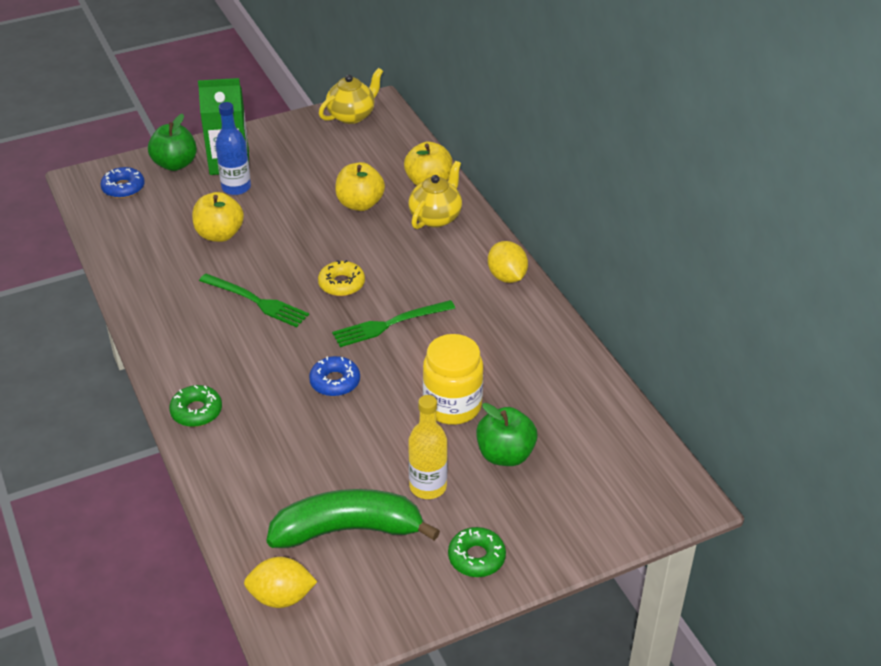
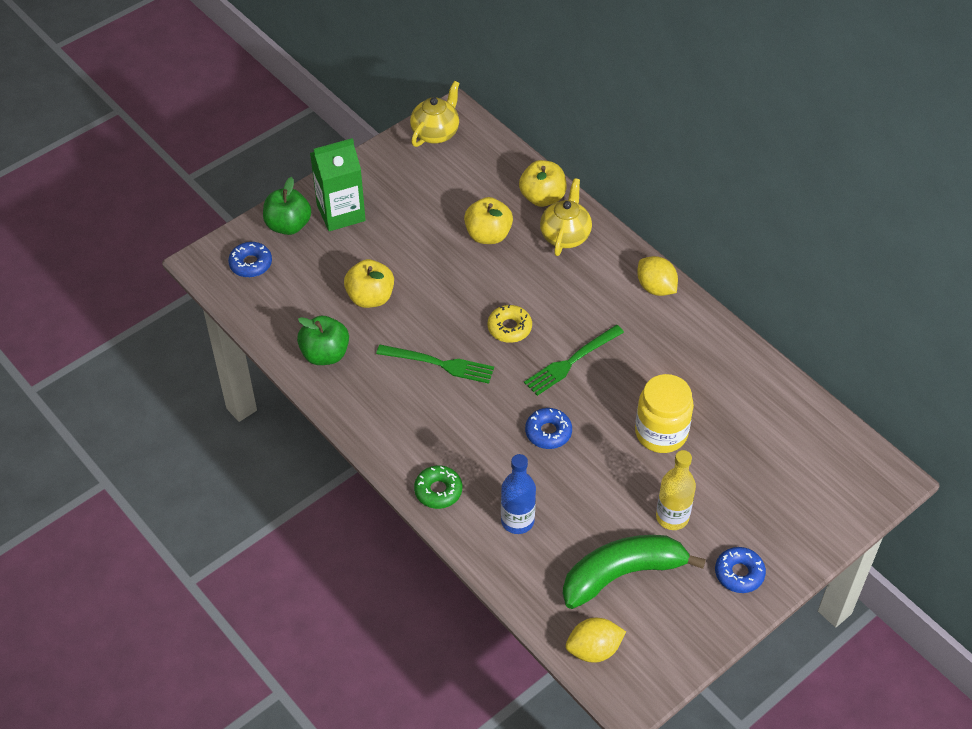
camera: 15 degrees left, 10 degrees up
blue bottle [215,102,251,195] -> blue bottle moved to [501,454,536,534]
green donut [448,527,506,577] -> blue donut [715,547,766,593]
green apple [476,403,538,466] -> green apple moved to [297,316,349,365]

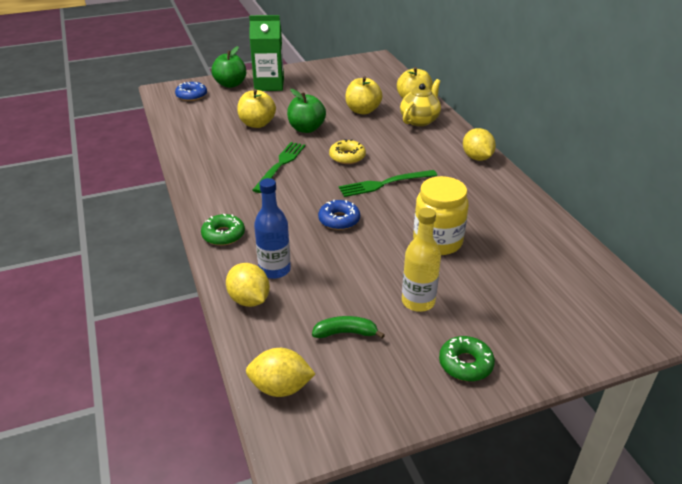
camera: 20 degrees right, 15 degrees down
green apple [297,316,349,365] -> green apple moved to [287,89,326,133]
green fork [376,345,494,384] -> green fork turned 105 degrees counterclockwise [253,142,305,193]
yellow teapot [410,81,460,147] -> none
green banana [563,535,706,609] -> green banana [312,316,385,339], size x0.46
blue donut [715,547,766,593] -> green donut [439,336,495,381]
none -> yellow lemon [226,263,270,307]

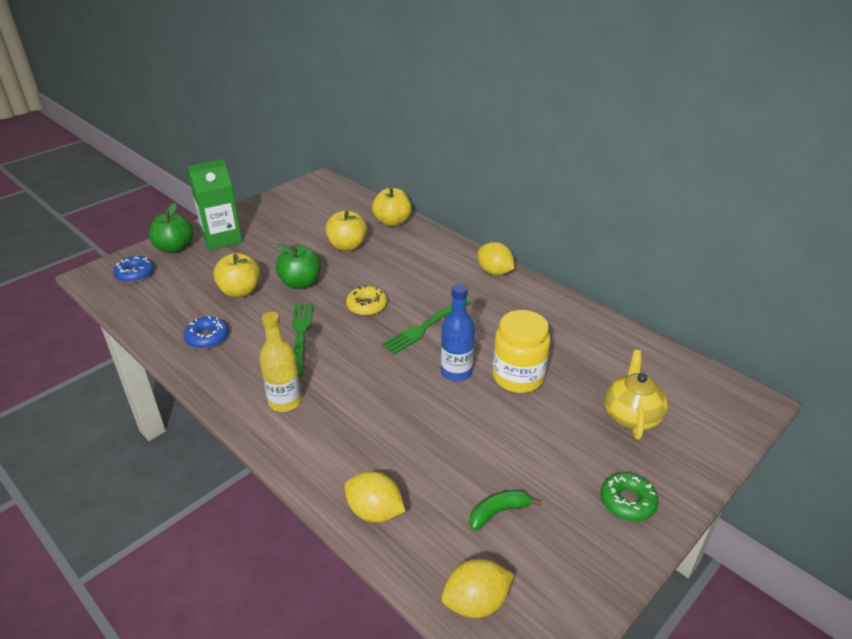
camera: 25 degrees left, 0 degrees up
green donut [201,214,245,246] -> none
blue bottle [254,178,291,279] -> blue bottle moved to [441,284,475,381]
blue donut [318,199,360,230] -> blue donut moved to [184,316,229,349]
yellow teapot [400,79,441,126] -> yellow teapot moved to [605,350,668,440]
yellow bottle [402,208,441,312] -> yellow bottle moved to [260,312,302,412]

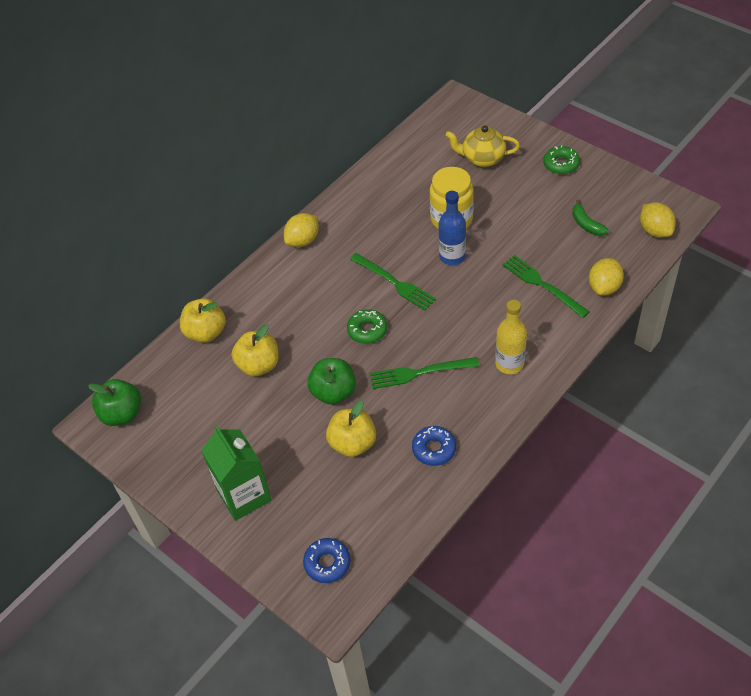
camera: 90 degrees left, 15 degrees up
green apple [149,202,193,253] -> green apple moved to [88,379,141,426]
yellow donut [346,285,387,316] -> green donut [347,309,387,344]
none -> green fork [502,255,589,318]

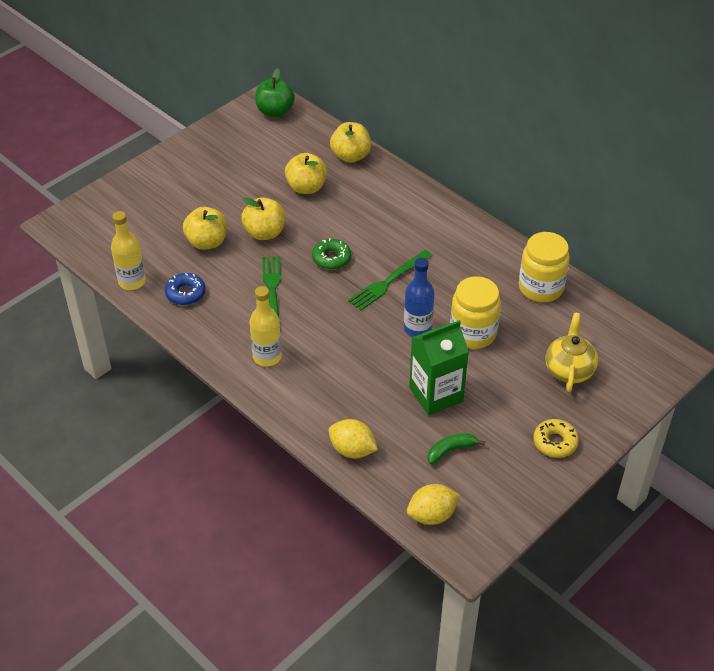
camera: 90 degrees right, 5 degrees down
green carton [201,426,272,521] -> green carton moved to [409,320,469,415]
yellow lemon [284,213,319,247] -> none
blue donut [303,538,350,583] -> none
green apple [307,358,356,405] -> yellow apple [241,197,285,240]
green fork [502,255,589,318] -> none
green donut [543,145,580,175] -> yellow donut [533,419,579,458]
none -> yellow bottle [111,211,146,290]
none -> yellow jar [519,232,570,302]

